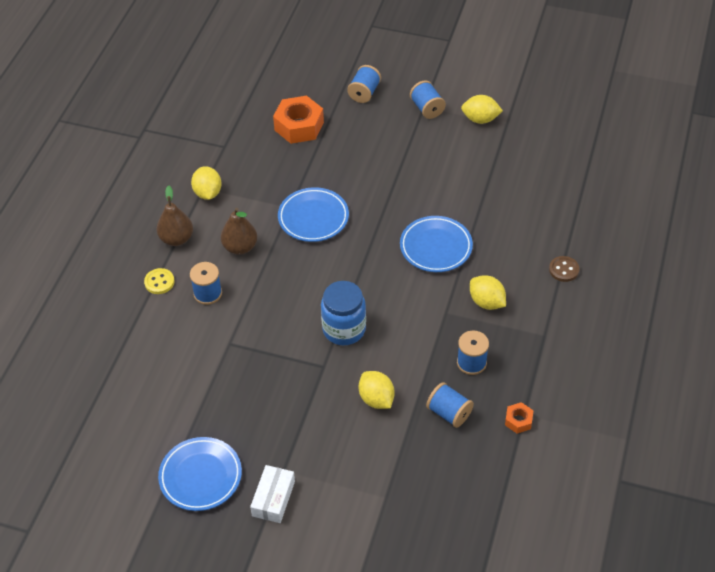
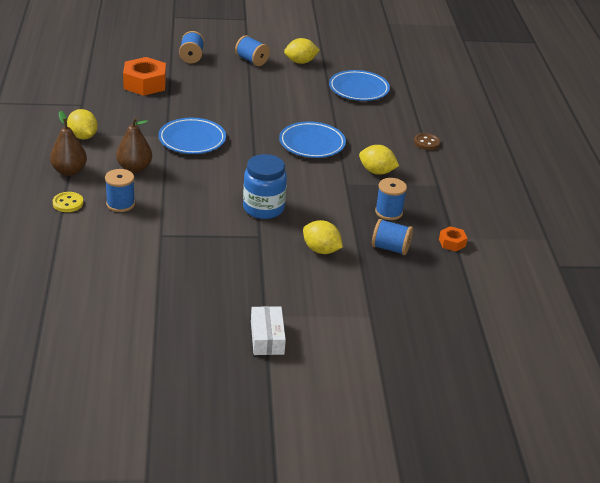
camera: 25 degrees left, 15 degrees down
blue plate [158,437,242,511] -> blue plate moved to [329,70,390,101]

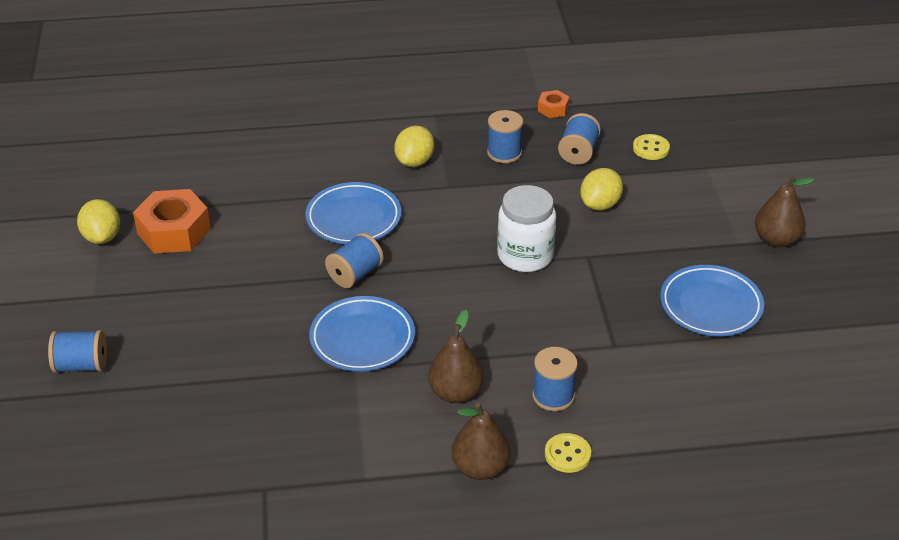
camera: 90 degrees left, 5 degrees up
yellow lemon [67,109,98,140] -> none
orange nut [123,57,166,96] -> orange nut moved to [133,189,211,253]
blue spool [235,35,270,66] -> blue spool moved to [325,233,384,288]
blue jar [243,154,287,219] -> white jar [497,185,556,272]
white box [251,306,286,355] -> brown pear [755,175,814,247]
blue plate [329,70,390,101] -> blue plate moved to [660,265,764,336]
brown button [414,133,441,150] -> none
none -> yellow button [633,134,670,160]

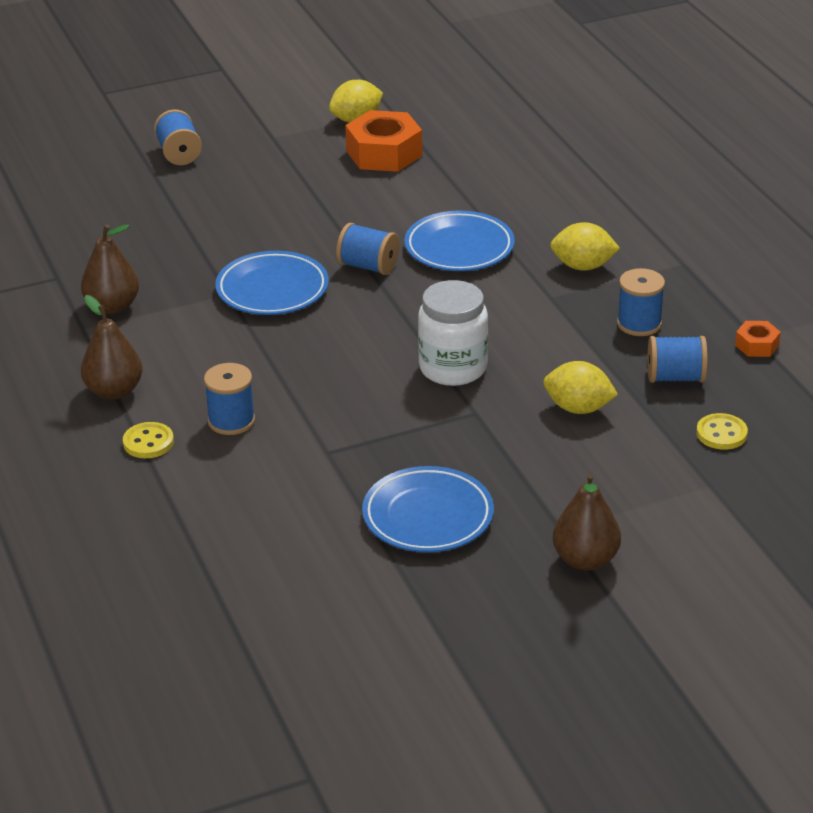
camera: 75 degrees right, 5 degrees down
brown pear [428,310,484,403] -> brown pear moved to [81,224,139,314]

